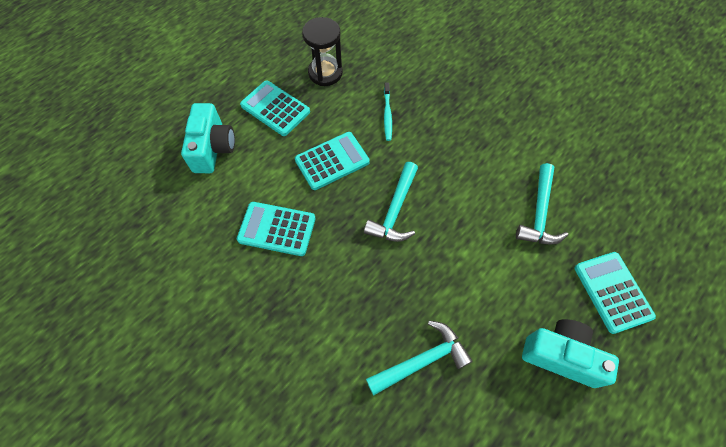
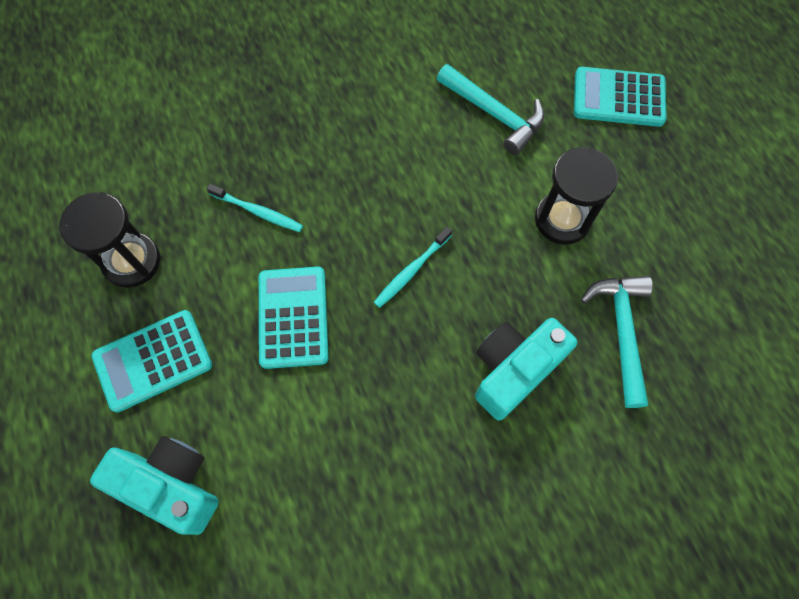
camera: 65 degrees left, 5 degrees up
turquoise calculator [237,202,316,256] -> none
turquoise hammer [364,162,418,242] -> turquoise toothbrush [374,227,452,308]
turquoise camera [522,319,619,388] -> turquoise camera moved to [475,318,577,421]
none -> black hourglass [535,147,618,245]

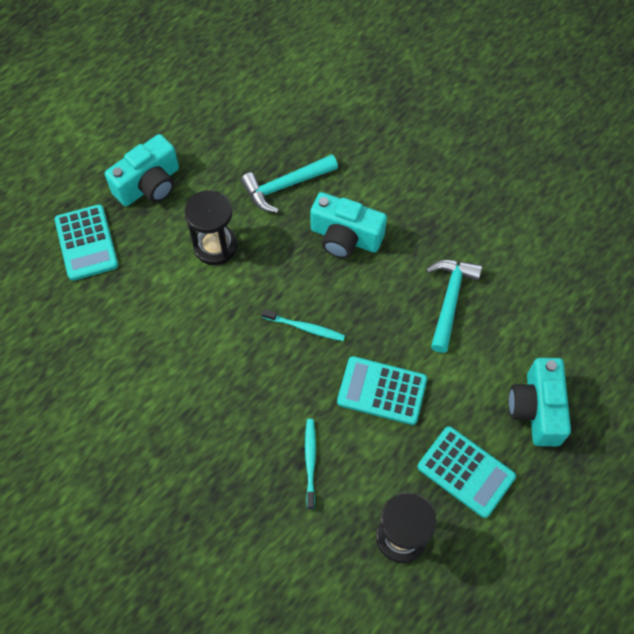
camera: 115 degrees left, 5 degrees down
turquoise calculator [259,267,329,369] -> turquoise calculator turned 45 degrees clockwise [337,356,427,425]
turquoise hammer [437,64,544,155] -> turquoise hammer moved to [426,260,482,353]
none -> turquoise camera [105,134,179,206]

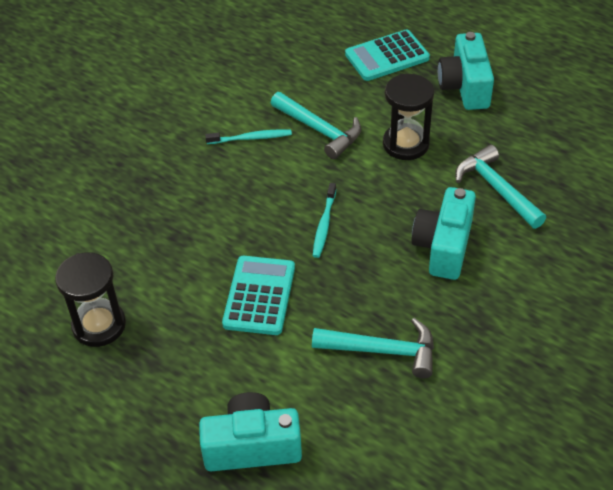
camera: 85 degrees right, 15 degrees down
turquoise camera [105,134,179,206] -> turquoise camera turned 45 degrees clockwise [438,32,494,110]
turquoise toothbrush [305,419,316,509] -> turquoise toothbrush moved to [205,129,292,144]
turquoise calculator [418,426,516,518] -> none
none -> turquoise hammer [271,92,361,159]

